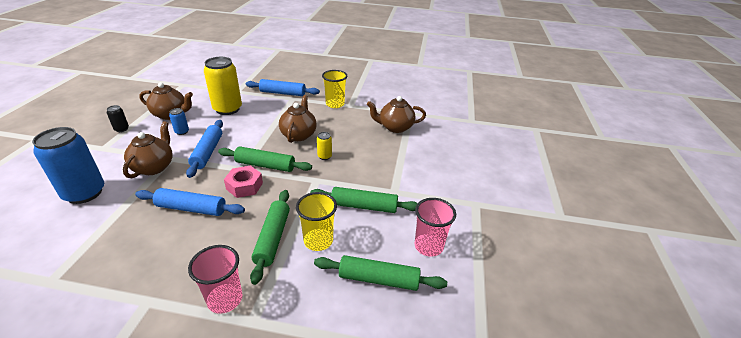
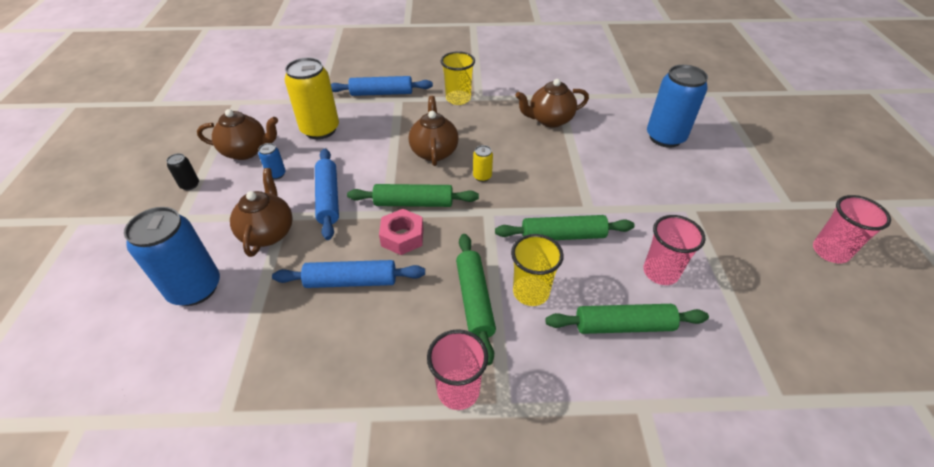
camera: 10 degrees left, 10 degrees up
none -> blue can [647,65,708,148]
none -> pink cup [813,195,891,263]

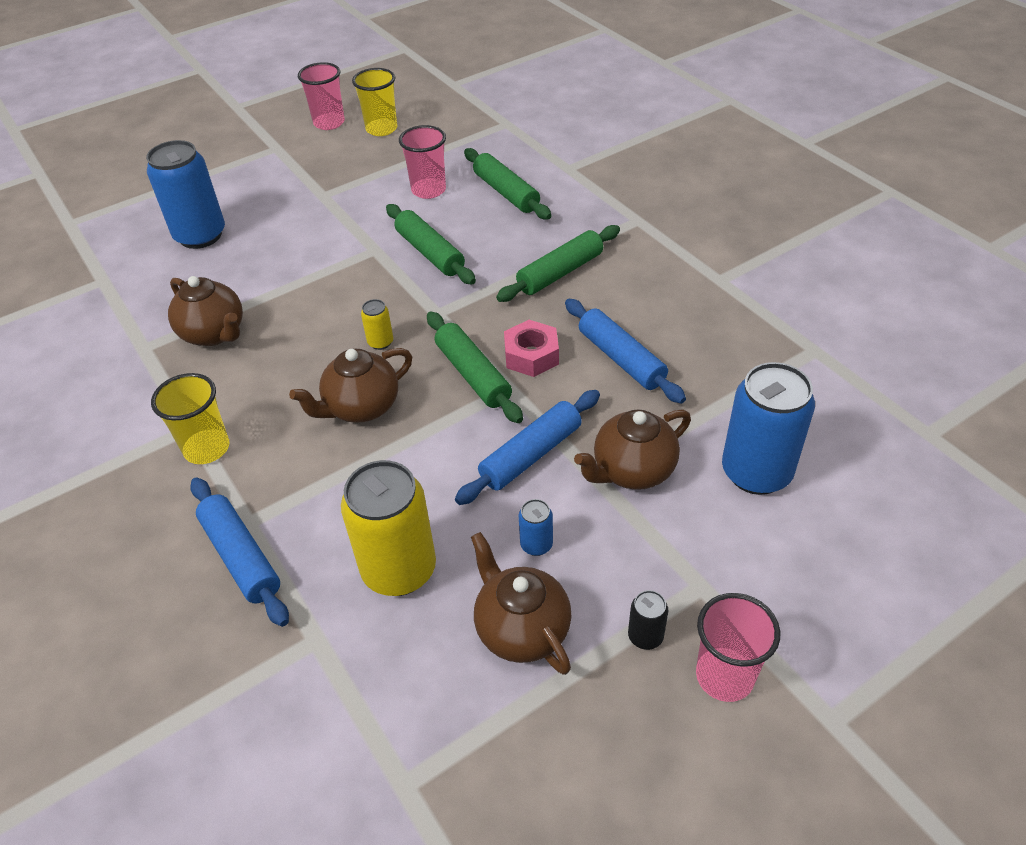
camera: 120 degrees left, 0 degrees up
pink cup [427,329,488,410] -> pink cup moved to [696,593,780,702]
yellow cup [511,234,564,306] -> yellow cup moved to [352,68,397,136]

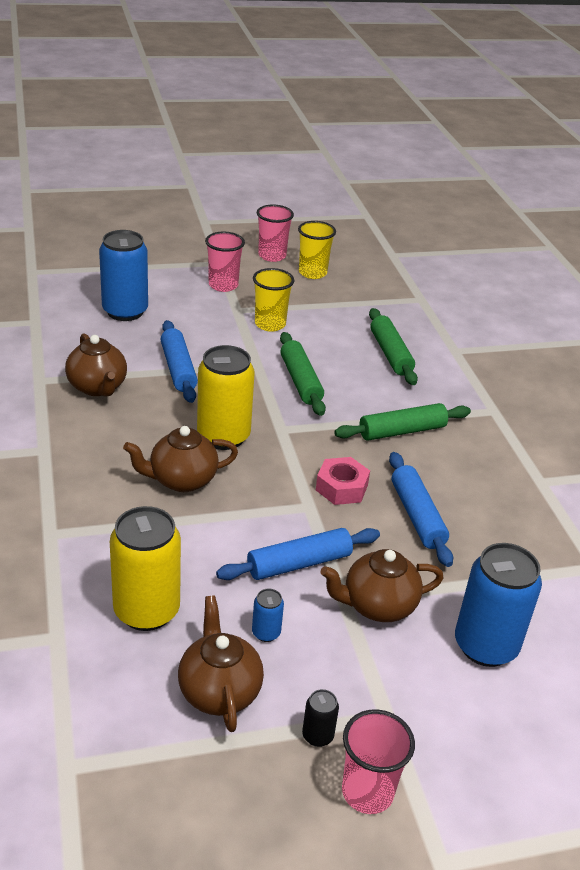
camera: 15 degrees right, 10 degrees down
yellow cup [151,373,229,464] -> yellow cup moved to [253,268,295,332]
blue rolling pin [190,477,289,627] -> blue rolling pin moved to [161,320,198,403]
yellow can [361,299,393,350] -> yellow can [197,345,255,450], size x2.28
pink cup [399,125,446,199] -> pink cup moved to [205,232,245,292]
green rolling pin [427,311,523,423] -> none

